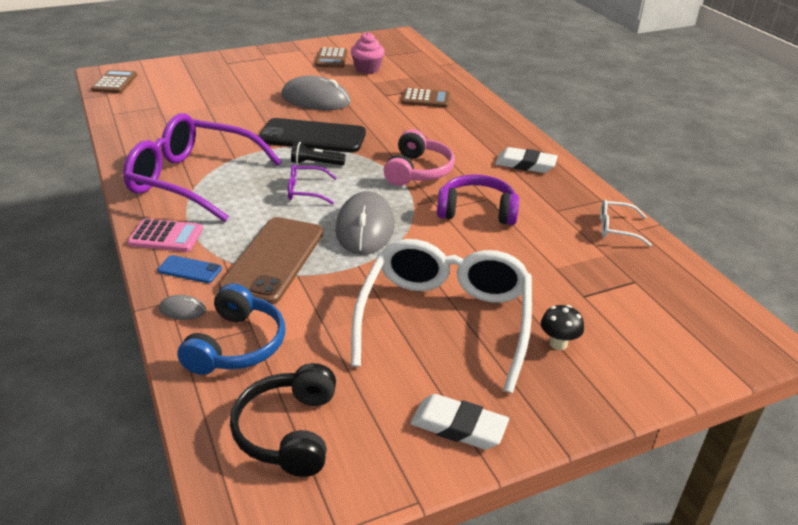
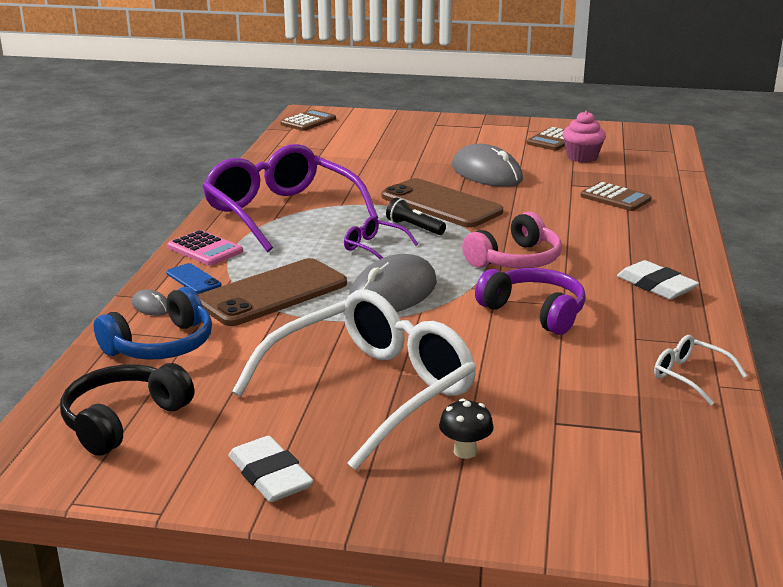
camera: 35 degrees right, 10 degrees down
black phone [259,118,366,152] -> brown phone [381,178,503,228]

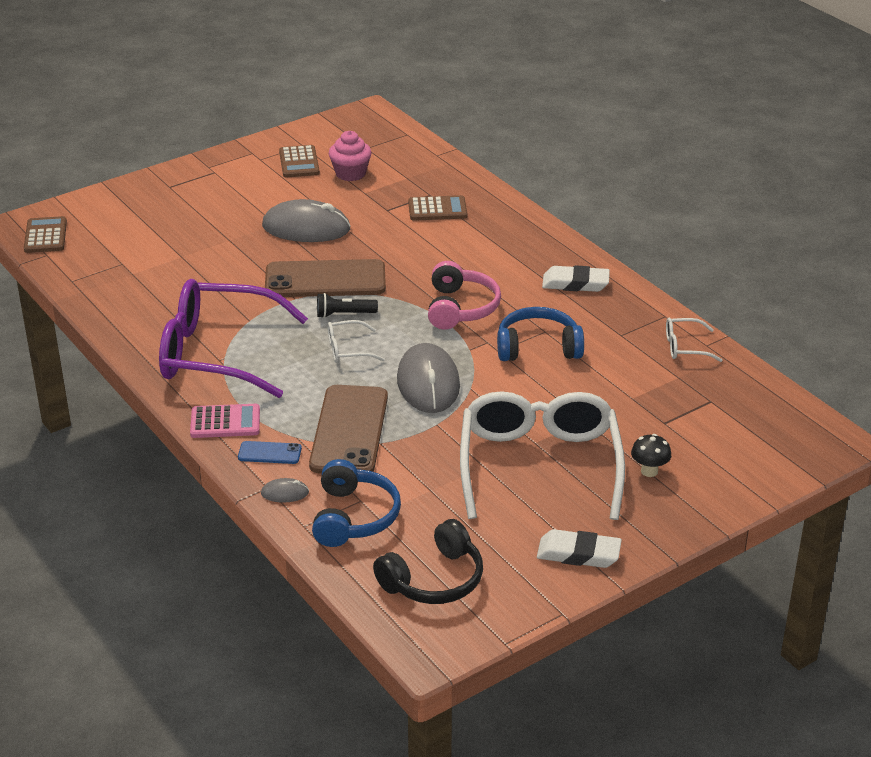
camera: 45 degrees left, 10 degrees up
black headphones [60,363,194,456] -> black headphones turned 120 degrees counterclockwise [373,519,483,604]
purple glasses [344,216,418,259] -> white glasses [327,320,385,363]
purple headphones [475,268,586,335] -> blue headphones [497,307,584,361]

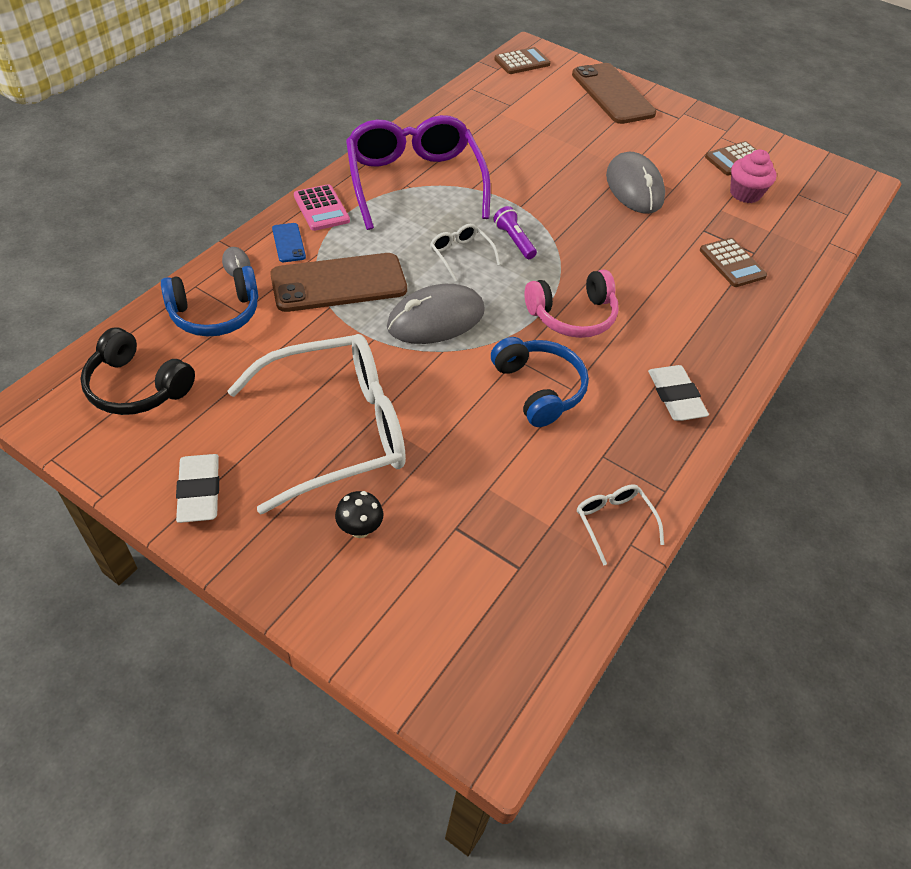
camera: 65 degrees right, 15 degrees up
brown phone [265,259,386,297] -> brown phone moved to [572,63,656,124]
black flashlight [317,293,378,318] -> purple flashlight [493,206,537,259]

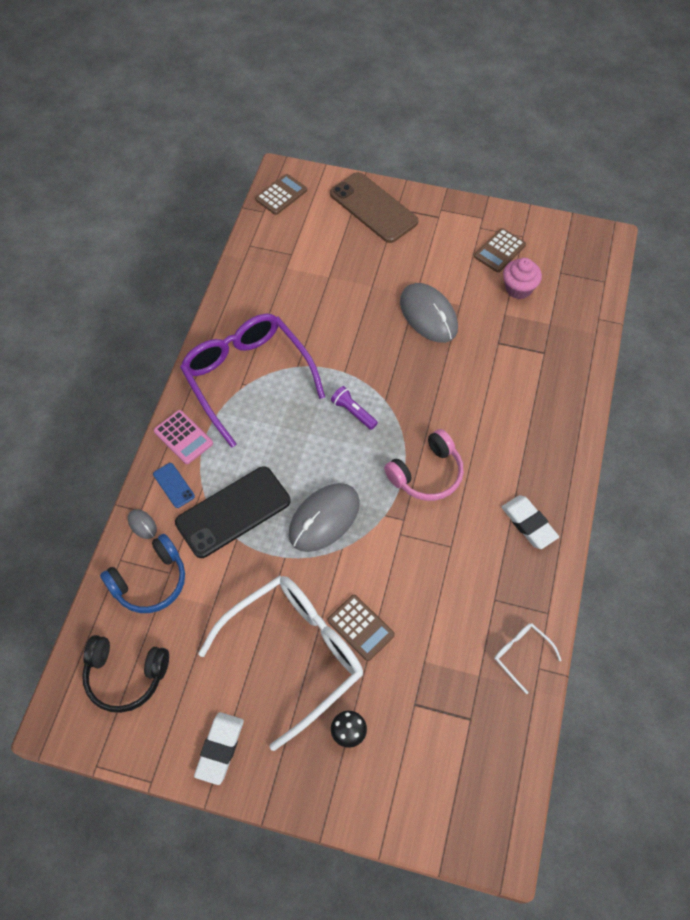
camera: 15 degrees left, 10 degrees up
white eraser [176,454,219,523] -> white eraser turned 45 degrees clockwise [194,712,244,785]
brown phone [270,253,407,312] -> black phone [175,466,291,558]
white glasses [430,224,500,281] -> none
blue headphones [491,337,589,427] -> none
brown calculator [700,238,767,287] -> brown calculator moved to [327,595,395,661]

